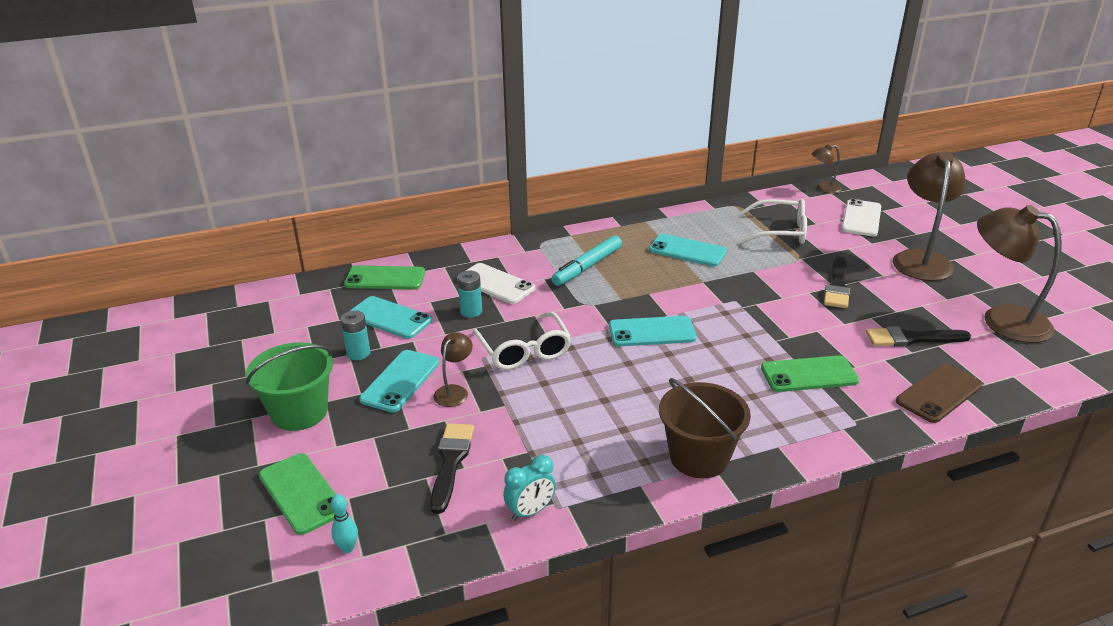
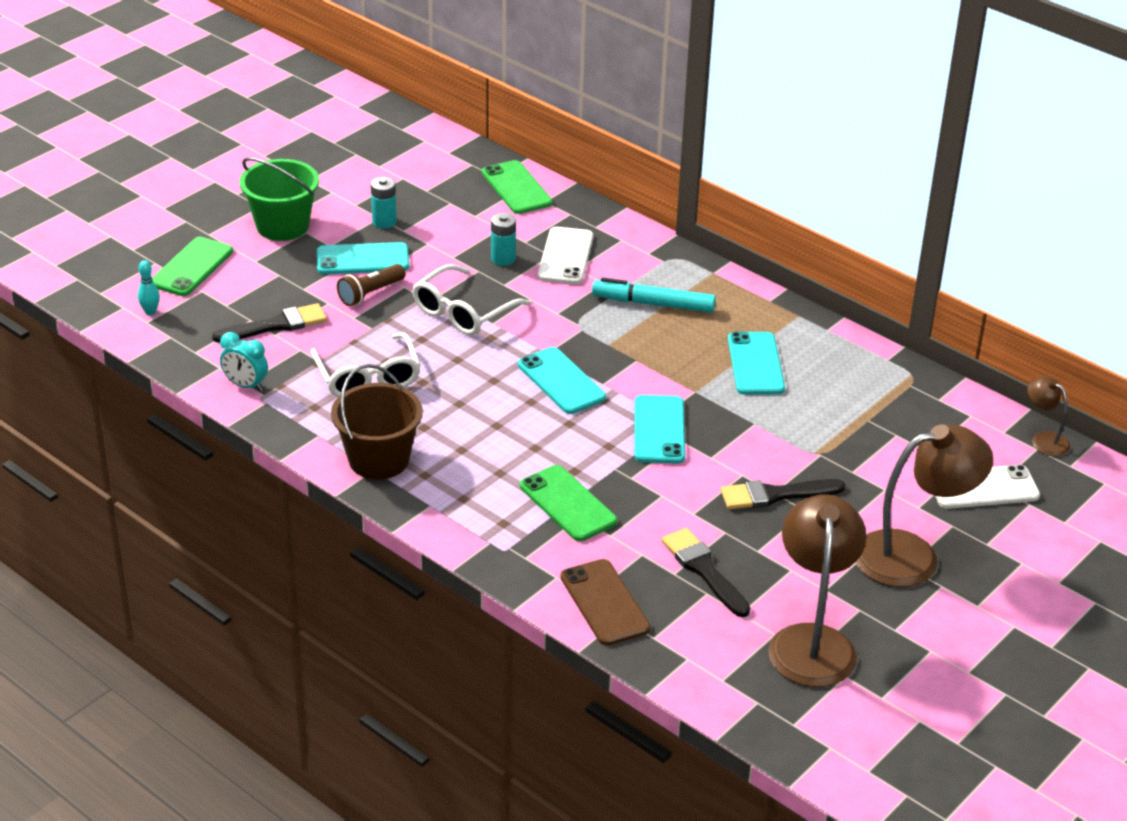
camera: 60 degrees right, 5 degrees up
turquoise phone [350,296,432,339] -> turquoise phone moved to [635,395,685,464]
brown lamp [433,332,473,407] -> brown flashlight [337,264,405,306]
white glasses [740,199,807,244] -> white glasses moved to [311,332,421,397]
brown phone [896,364,983,423] -> brown phone turned 45 degrees clockwise [561,559,651,645]

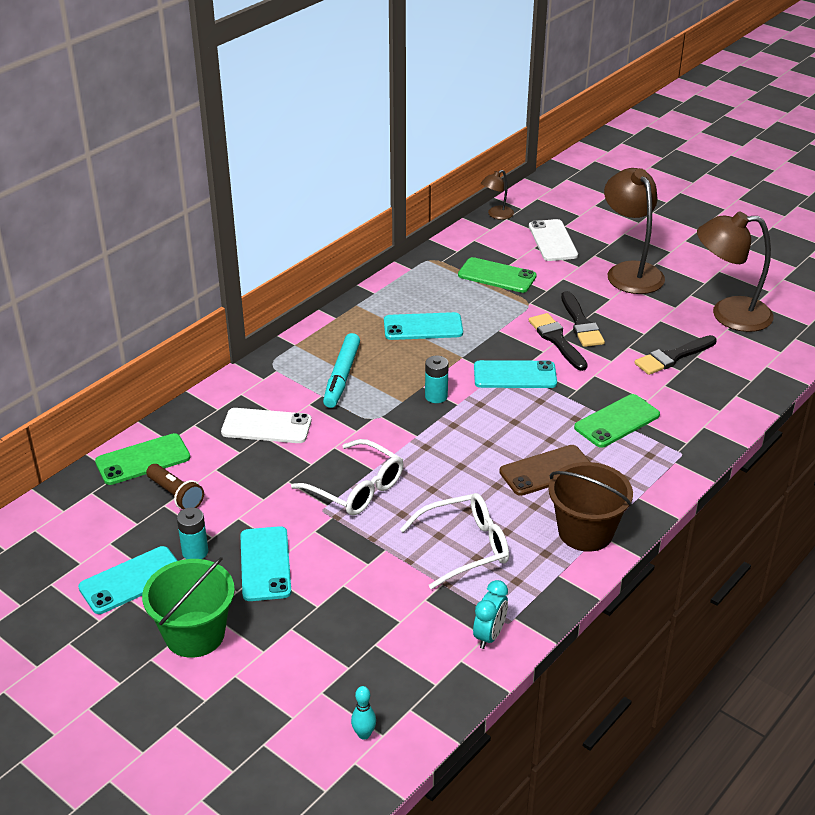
camera: 90 degrees left, 0 degrees up
green phone [152,237,233,296] -> green phone moved to [458,257,537,293]
black brush [212,303,327,343] -> black brush moved to [529,313,588,371]
brown flashlight [337,264,405,306] -> brown flashlight moved to [146,464,204,509]
turquoise battery [491,213,516,266] -> turquoise battery moved to [425,356,449,403]
turquoise phone [518,347,606,414] -> turquoise phone moved to [78,546,178,614]
brown phone [561,559,651,645] -> brown phone moved to [499,445,590,496]

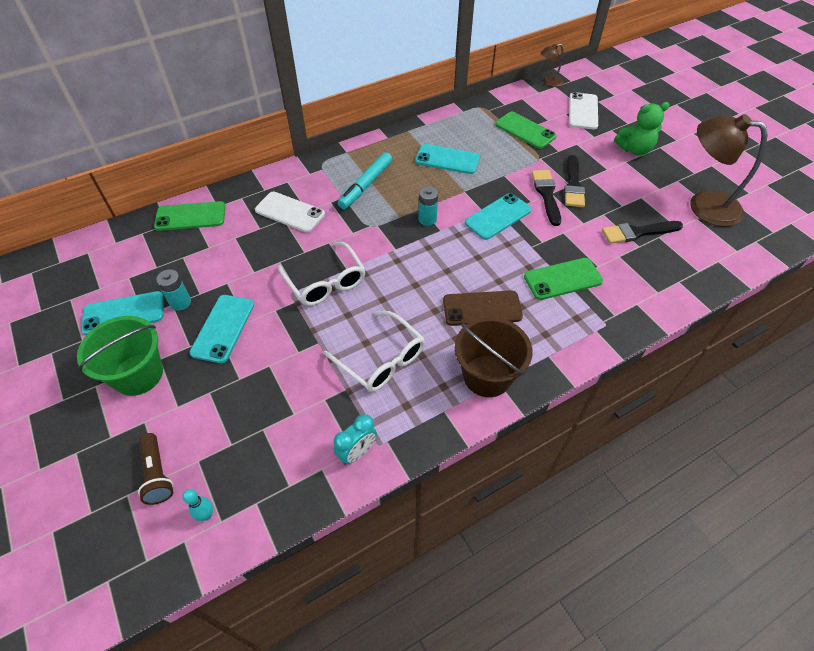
camera: 20 degrees right, 15 degrees up
brown flashlight [146,464,204,509] -> brown flashlight moved to [138,433,173,505]
white glasses [400,493,509,589] -> white glasses turned 45 degrees clockwise [323,311,425,392]
turquoise phone [474,360,557,388] -> turquoise phone turned 60 degrees counterclockwise [465,193,532,240]
brown lamp [604,168,665,294] -> green teddy bear [614,102,669,155]

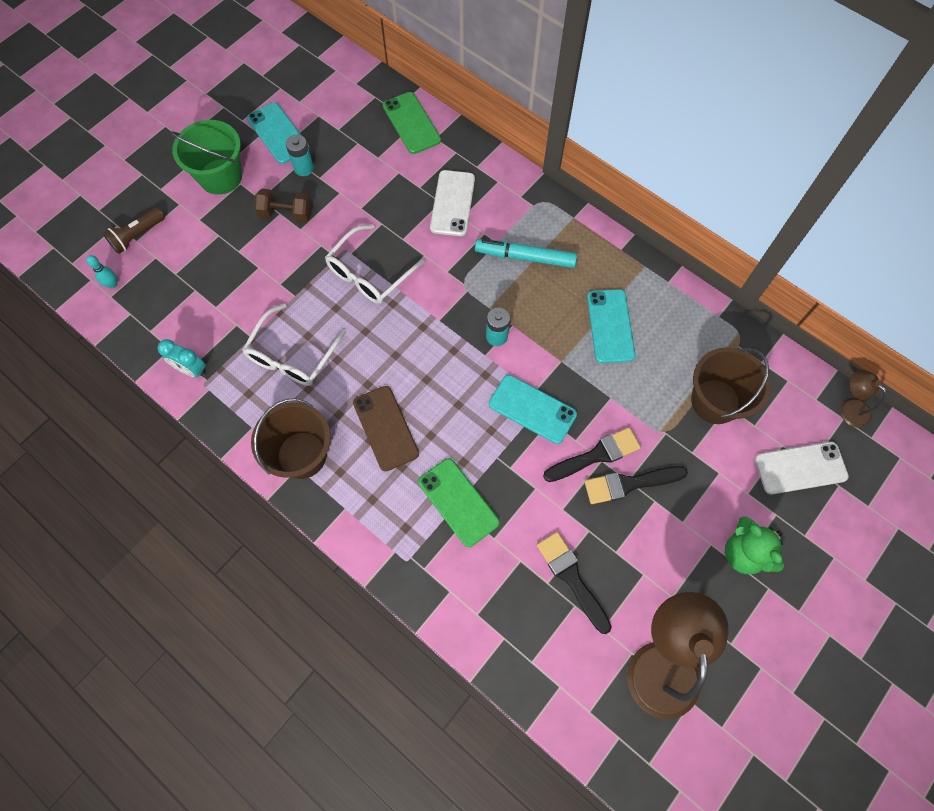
camera: 70 degrees right, 15 degrees up
turquoise phone [189,295,254,363] -> brown dumbbell [254,189,312,223]
green phone [495,112,556,149] -> brown bucket [691,347,771,424]

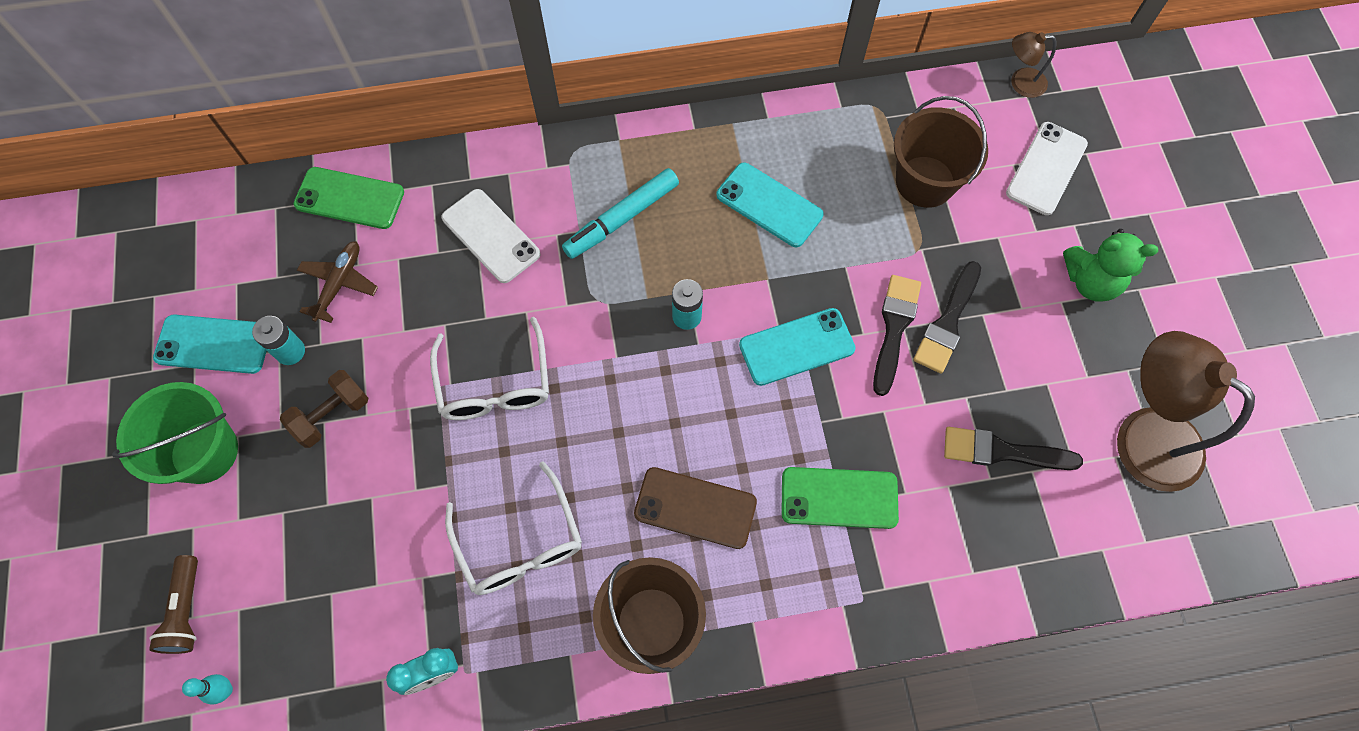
camera: 50 degrees left, 0 degrees up
none -> brown plane [297,241,378,323]

